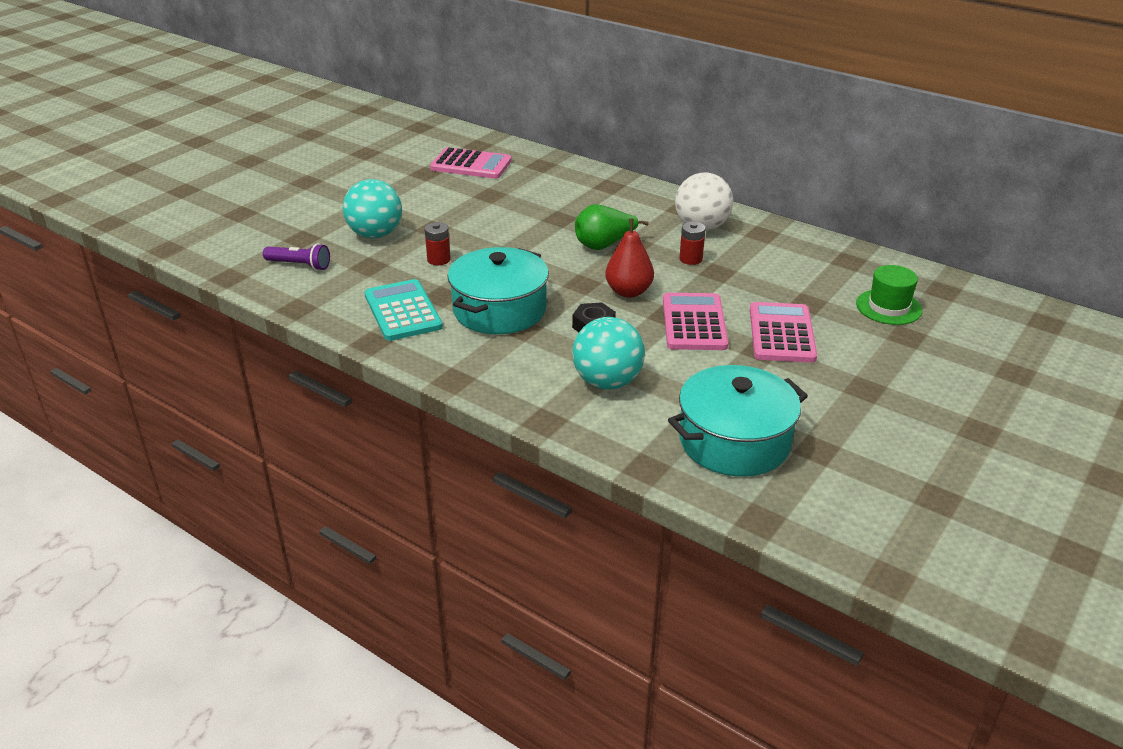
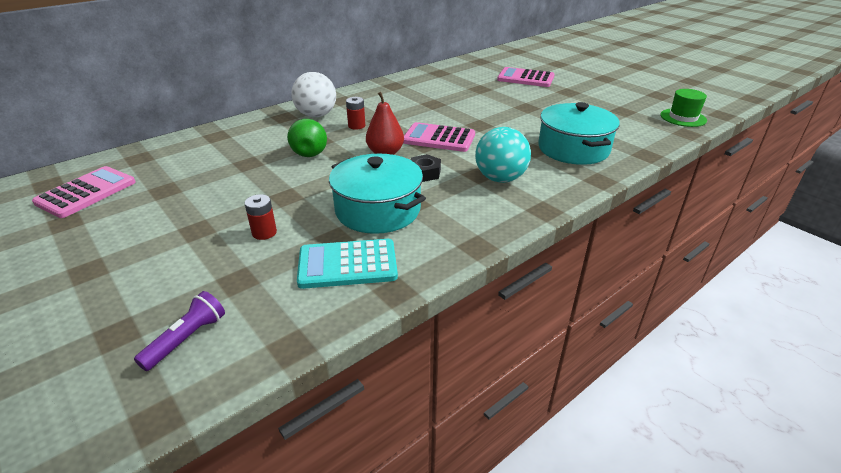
camera: 75 degrees left, 0 degrees up
turquoise ball [343,179,402,238] -> none
pink calculator [750,302,817,363] -> pink calculator moved to [497,67,555,87]
green hat [856,265,922,325] -> green hat moved to [660,89,707,127]

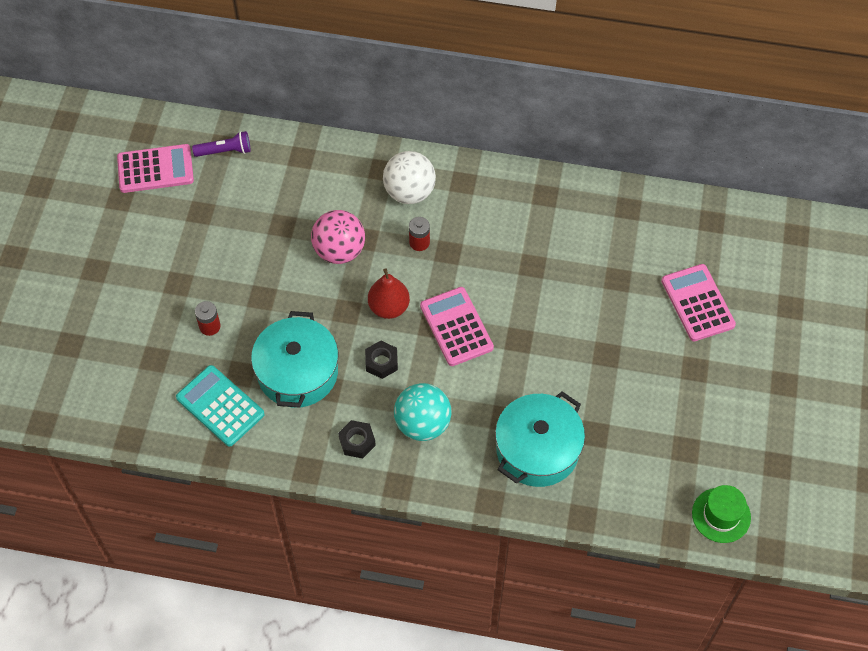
camera: 50 degrees right, 25 degrees up
purple flashlight [134,291,225,371] -> purple flashlight moved to [192,131,251,157]
green pear [287,119,327,157] -> pink ball [311,210,365,264]
none -> black nut [338,420,376,458]

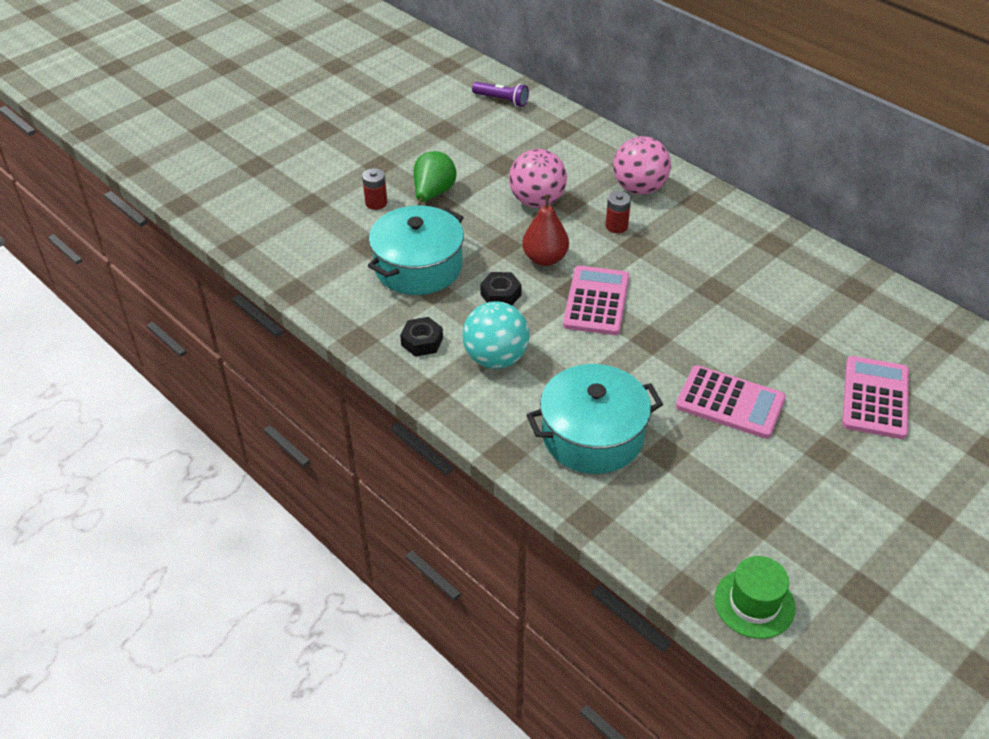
camera: 35 degrees right, 15 degrees down
pink calculator [117,144,194,193] -> pink calculator moved to [676,365,786,439]
turquoise calculator [176,365,265,447] -> none
white ball [383,151,436,204] -> pink ball [613,136,671,195]
none -> green pear [413,151,456,206]

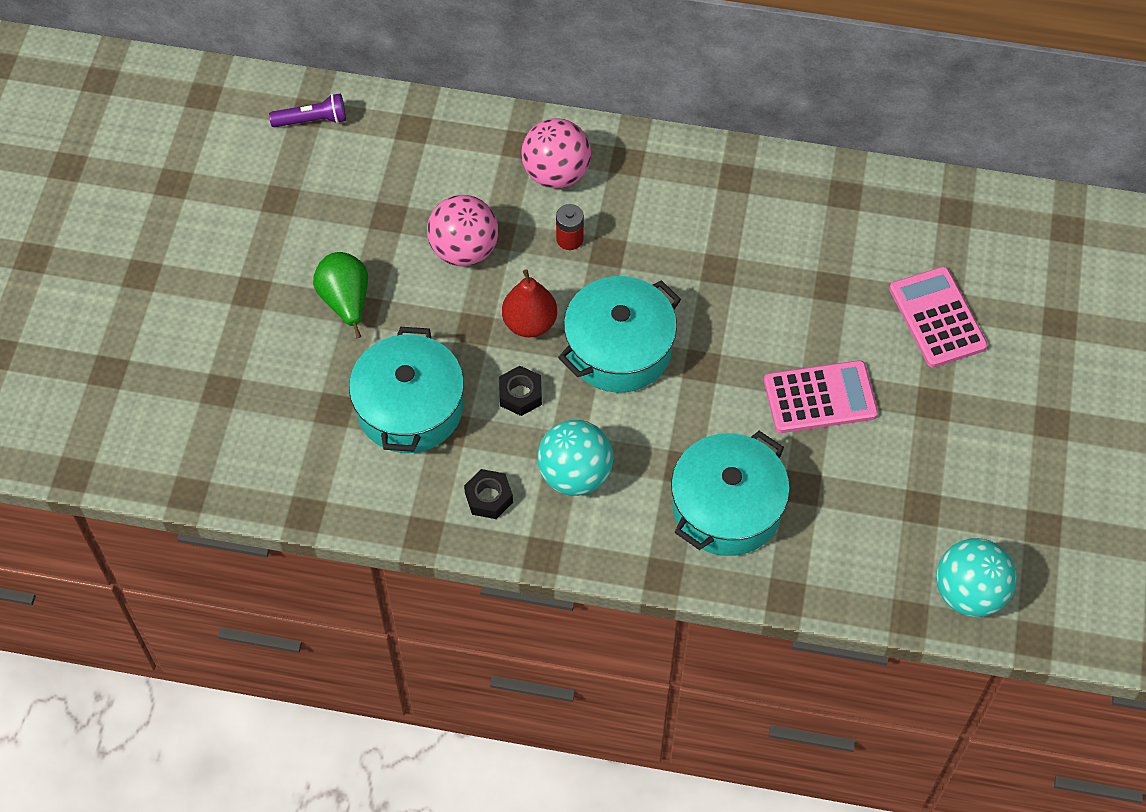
camera: 35 degrees left, 15 degrees up
red battery [362,168,387,210] -> none
pink calculator [563,266,629,335] -> turquoise pot [558,276,681,393]
green hat [714,556,796,639] -> turquoise ball [936,538,1017,617]

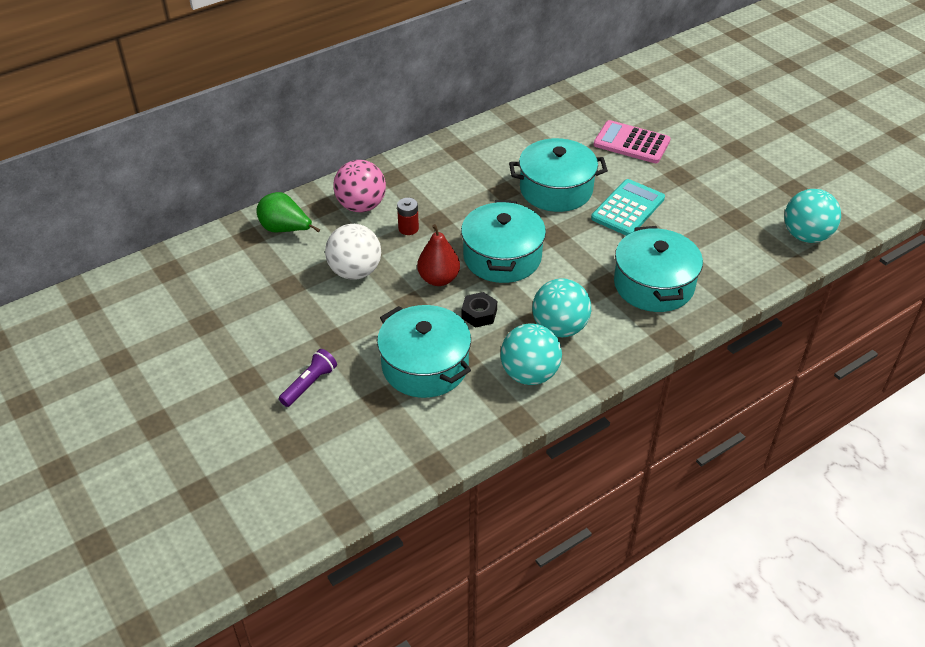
camera: 45 degrees left, 15 degrees down
purple flashlight [269,93,346,127] -> purple flashlight moved to [279,349,337,407]
green pear [313,252,368,338] -> green pear moved to [256,192,320,233]
pink ball [427,195,498,266] -> white ball [325,224,381,280]
black nut [464,469,513,519] -> turquoise ball [501,323,562,385]
pink calculator [764,360,878,433] -> turquoise calculator [591,179,665,236]
none -> turquoise pot [509,138,608,212]

